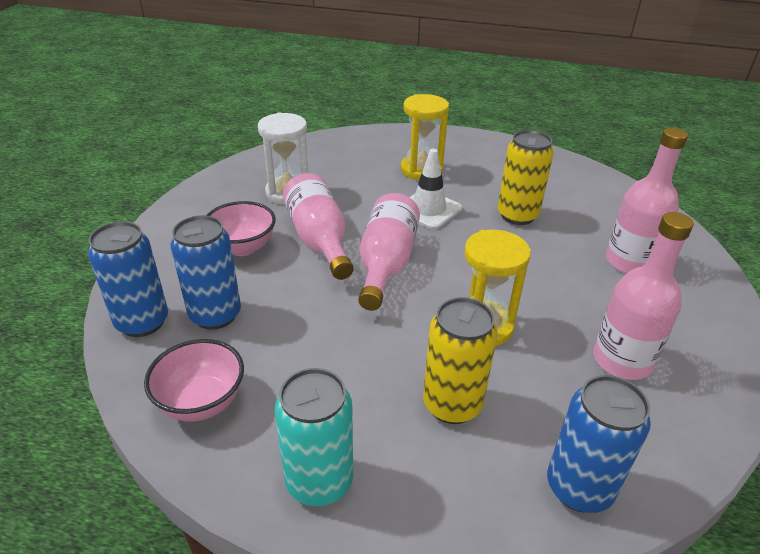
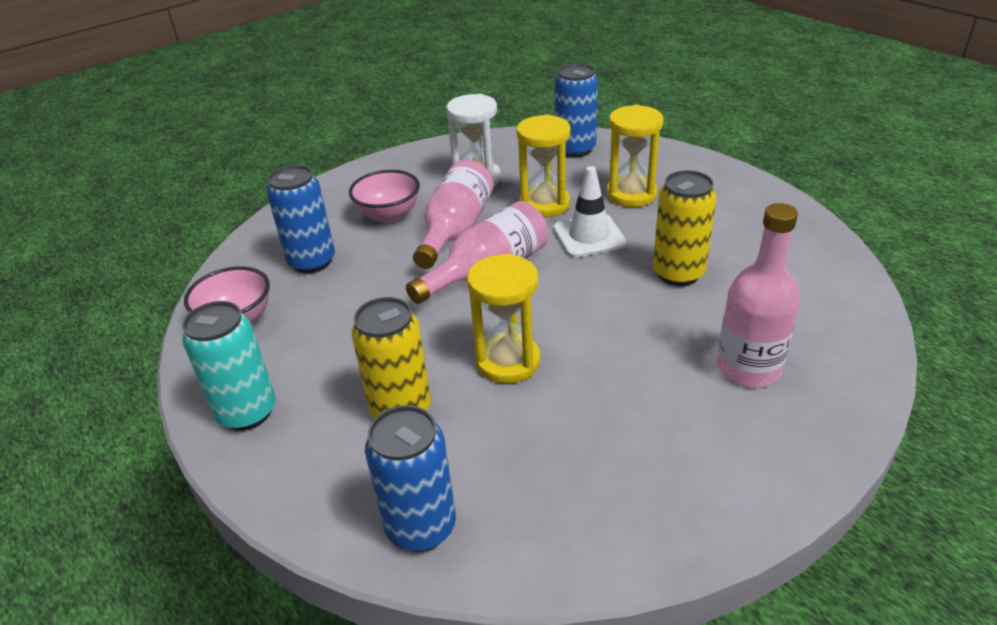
camera: 40 degrees right, 0 degrees up
blue can [88,221,168,337] -> blue can moved to [555,63,598,157]
pink bottle [593,212,694,380] -> none
none -> yellow hourglass [516,114,570,217]

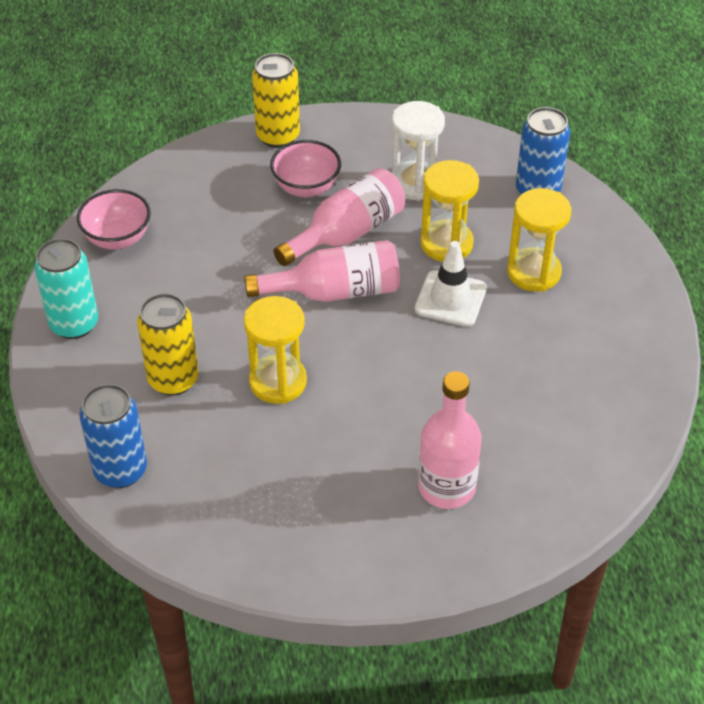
camera: 30 degrees right, 10 degrees up
blue can [267,165,335,273] -> none
yellow can [653,170,717,286] -> yellow can moved to [252,53,300,148]

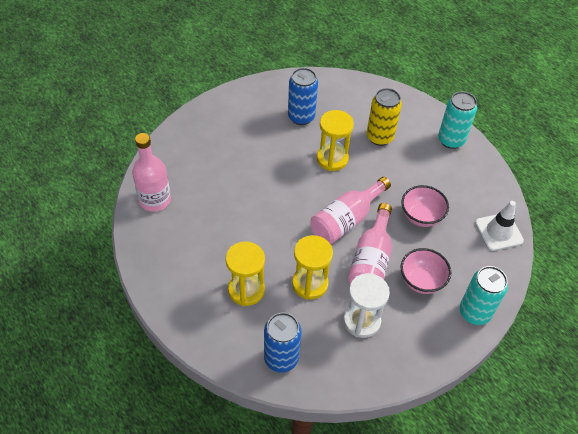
camera: 145 degrees right, 5 degrees up
pink bowl [77,189,151,250] -> pink bowl moved to [402,185,449,227]
blue can [80,384,147,488] -> blue can moved to [288,68,318,125]
yellow can [252,53,300,148] -> turquoise can [460,266,508,325]
white traffic cone [415,241,487,327] -> white traffic cone moved to [475,201,524,251]
pink bottle [418,371,482,509] -> pink bottle moved to [132,133,171,212]

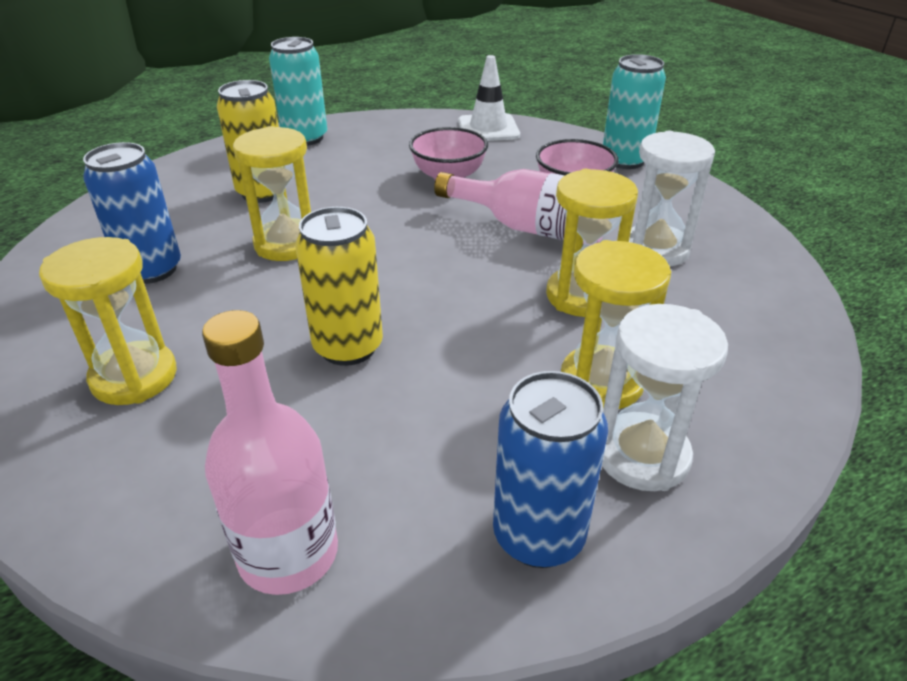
camera: 80 degrees left, 15 degrees down
blue can [264,313,301,372] -> blue can moved to [493,371,608,568]
pink bottle [310,177,391,244] -> none
none -> yellow hourglass [39,237,177,405]
none -> yellow can [295,207,383,366]
none -> white hourglass [602,304,728,491]

